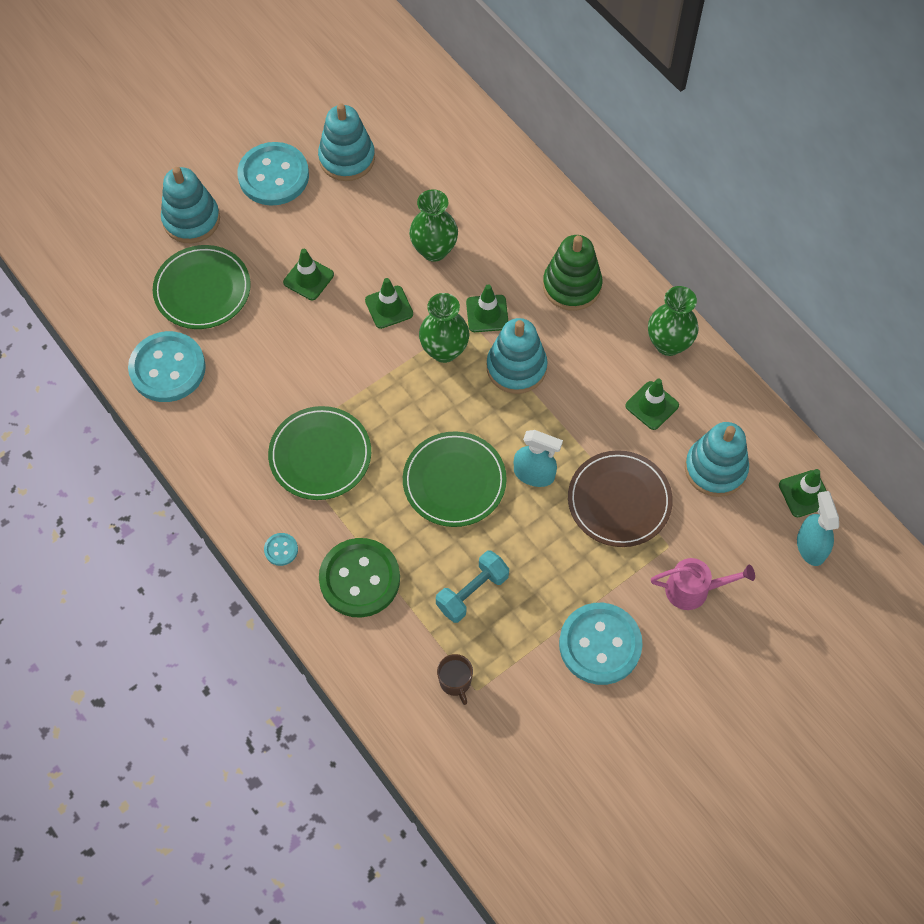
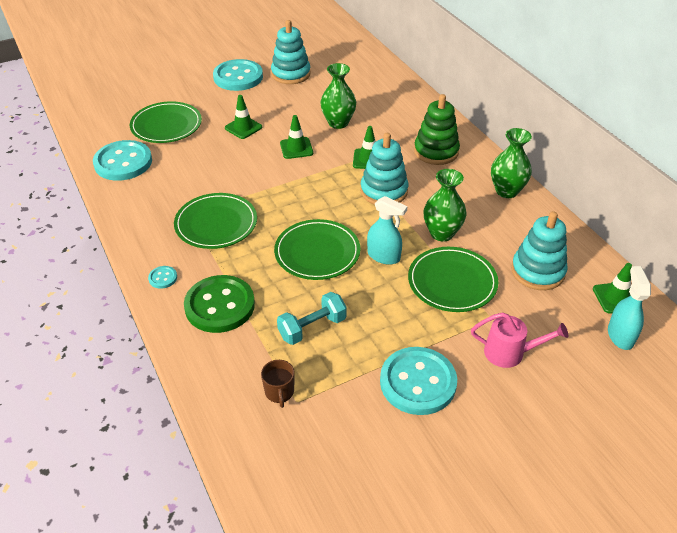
camera: 10 degrees right, 20 degrees down
turquoise stacking toy [161,167,220,243] -> none
green vase [419,293,469,363] -> green vase moved to [424,169,466,242]
brown plate [568,450,673,547] -> green plate [408,247,498,312]
green traffic cone [625,379,679,430] -> none

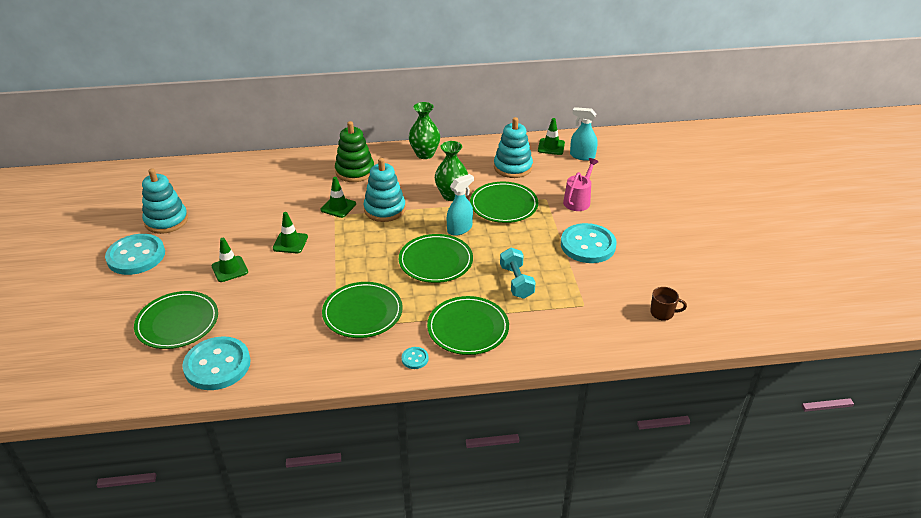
camera: 70 degrees left, 5 degrees down
green button [184,275,255,333] -> green plate [427,296,509,355]
brown mug [261,360,295,408] -> brown mug moved to [650,287,687,321]
green vase [320,63,356,129] -> none

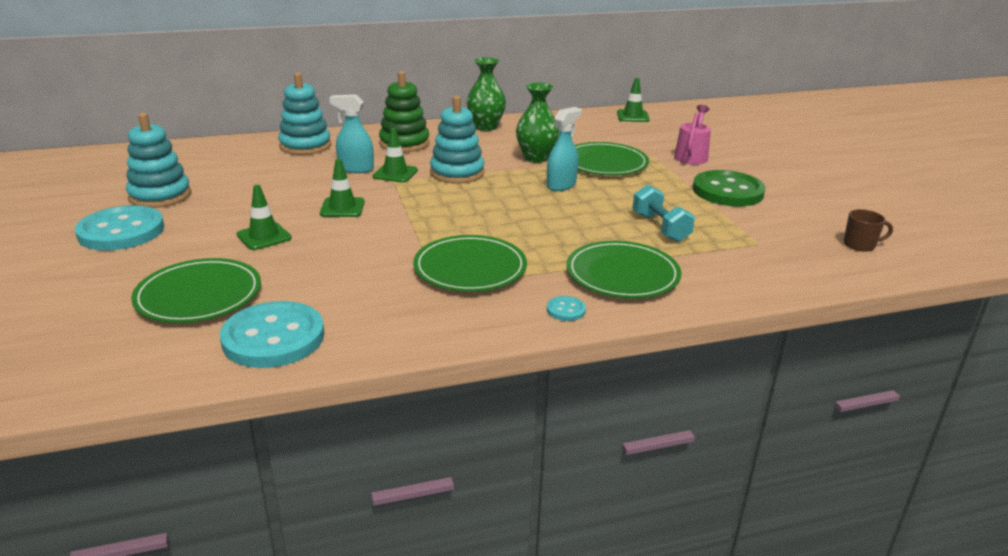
camera: 10 degrees left, 10 degrees down
green plate [399,234,473,283] -> none
turquoise stacking toy [494,117,533,178] -> turquoise stacking toy moved to [278,72,331,155]
turquoise button [561,223,617,263] -> green button [693,170,766,206]
turquoise spray bottle [570,107,598,161] -> turquoise spray bottle moved to [329,94,374,173]

